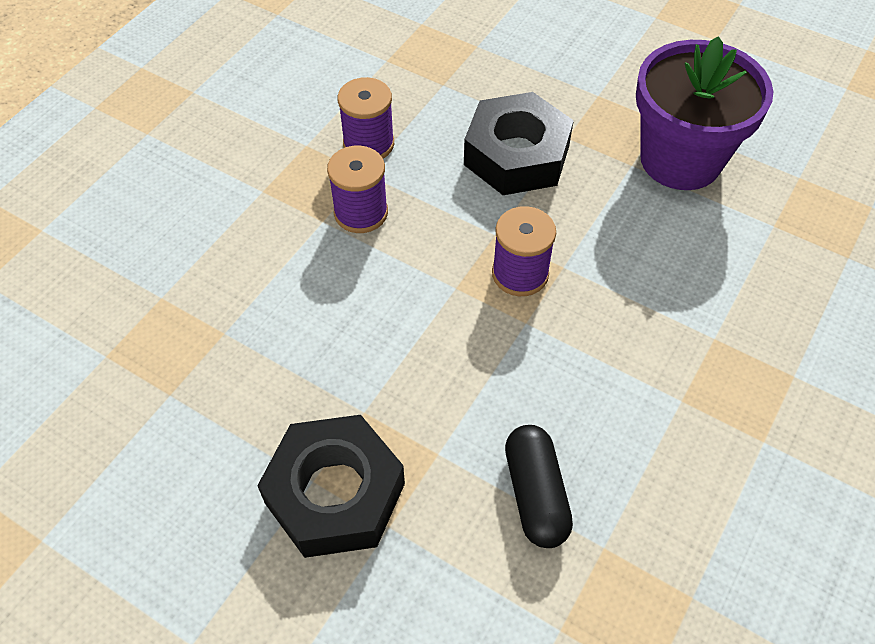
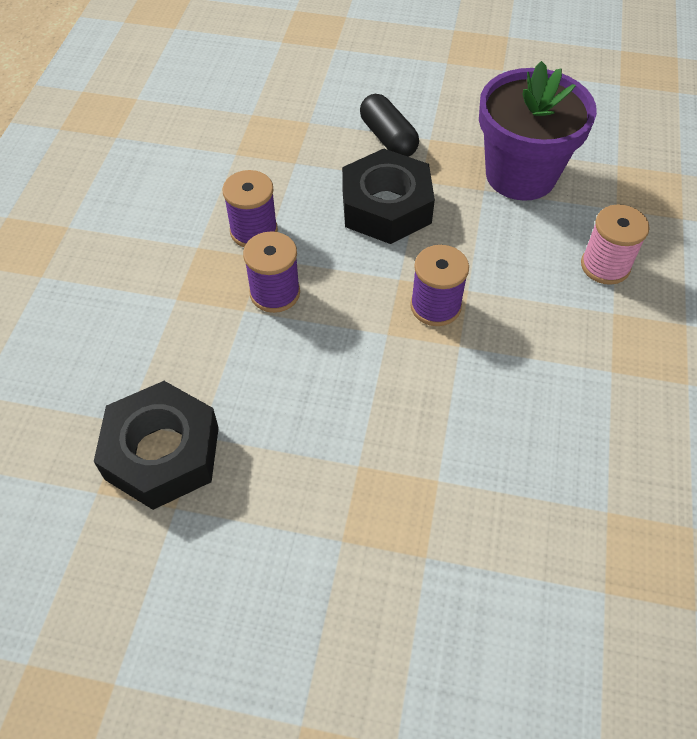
camera: 20 degrees left, 0 degrees up
black nut [257,415,405,558] -> black nut moved to [94,381,219,510]
black capsule [505,425,573,548] -> black capsule moved to [360,94,419,157]
none -> pink spool [581,204,650,285]

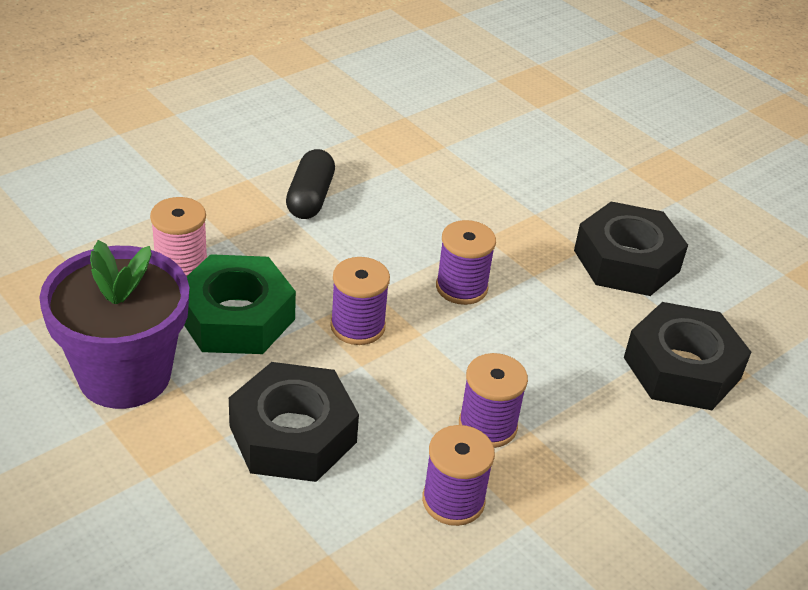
camera: 145 degrees left, 15 degrees down
black capsule [360,94,419,157] -> black capsule moved to [286,149,335,219]
none -> green nut [184,254,296,354]
none -> purple spool [436,220,496,305]
none -> black nut [574,202,688,296]

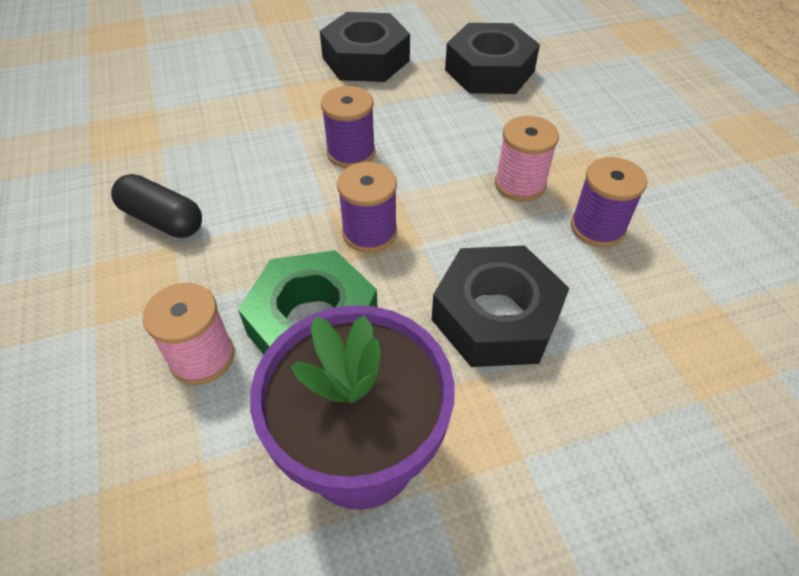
camera: 65 degrees left, 10 degrees up
purple spool [459,353,528,448] -> pink spool [495,116,559,202]

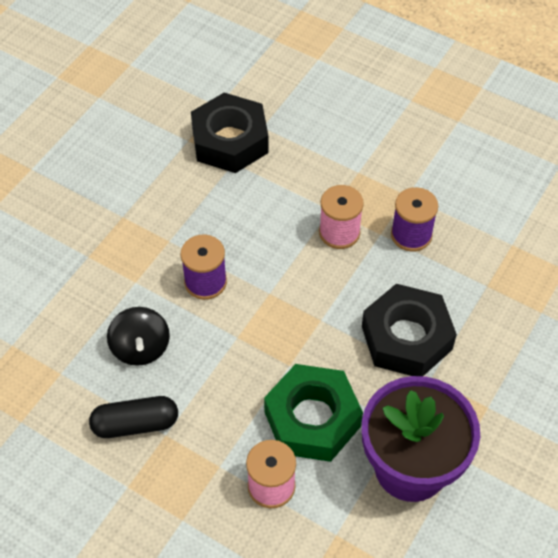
camera: 40 degrees left, 5 degrees up
black nut [320,12,410,82] -> none
purple spool [337,162,397,253] -> none
none -> black spinning top [107,307,170,366]

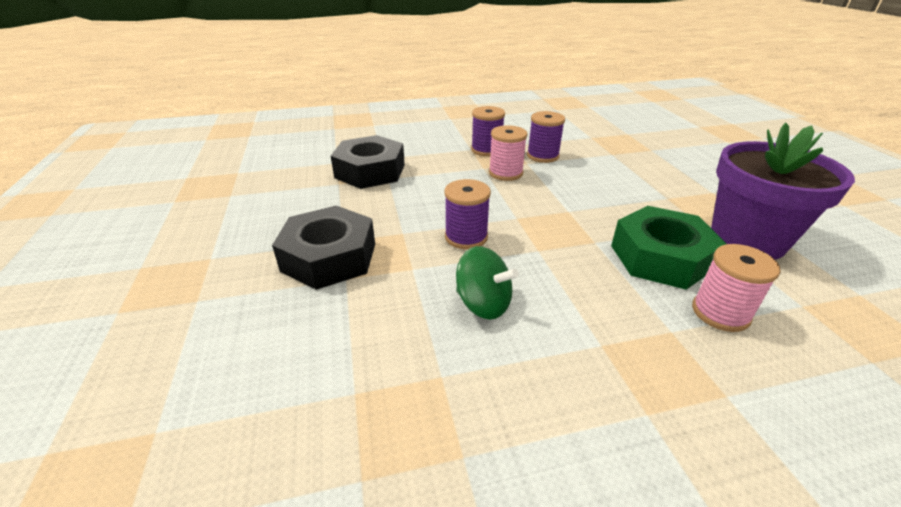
camera: 45 degrees left, 20 degrees down
black capsule [89,396,178,438] -> none
black spinning top [107,307,170,366] -> green spinning top [456,246,519,320]
black nut [362,284,457,376] -> black nut moved to [272,206,375,290]
none -> purple spool [471,106,505,156]

